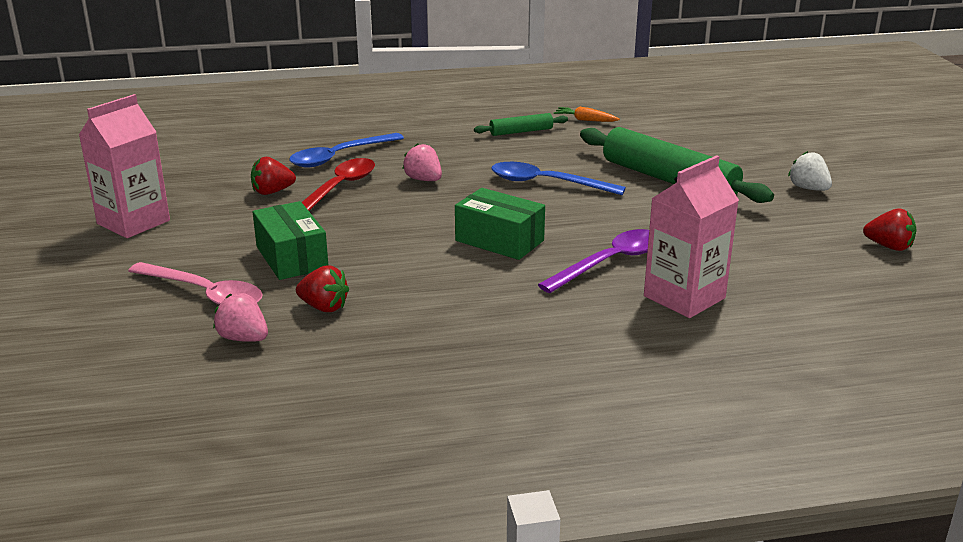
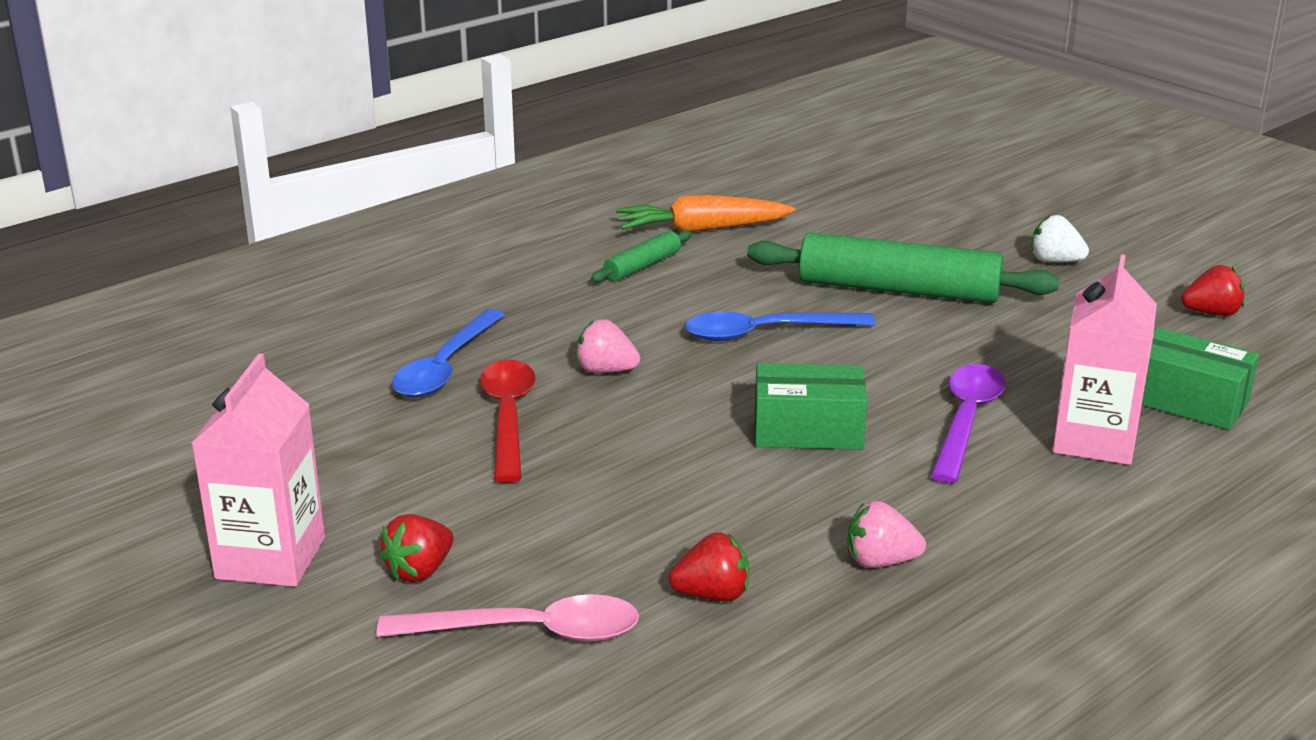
camera: 30 degrees left, 0 degrees up
pink strawberry [213,293,268,342] -> pink strawberry moved to [847,501,926,568]
red strawberry [251,157,296,195] -> red strawberry moved to [379,514,454,582]
green box [253,201,329,280] -> green box moved to [1142,327,1259,430]
orange carrot [554,106,620,122] -> orange carrot [616,195,795,232], size x1.89

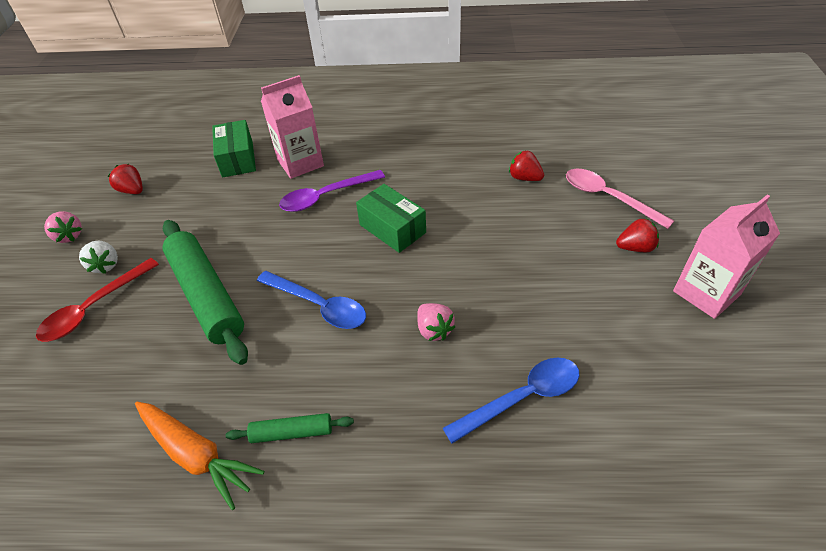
camera: 135 degrees left, 20 degrees up
red spoon [480,360,536,483] -> red spoon moved to [36,258,159,342]
pink strawberry [847,501,926,568] -> pink strawberry moved to [44,211,82,243]

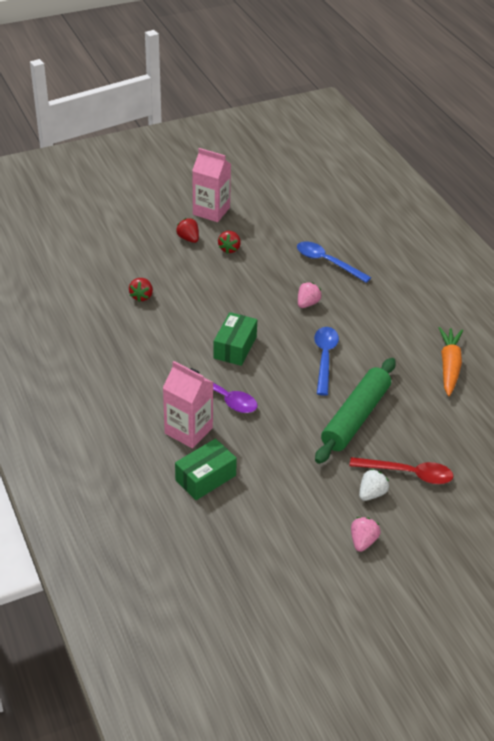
camera: 120 degrees left, 5 degrees down
red strawberry [108,164,143,194] -> red strawberry moved to [218,231,241,254]
green rolling pin [226,413,354,443] -> none
pink spoon [566,169,674,229] -> none

